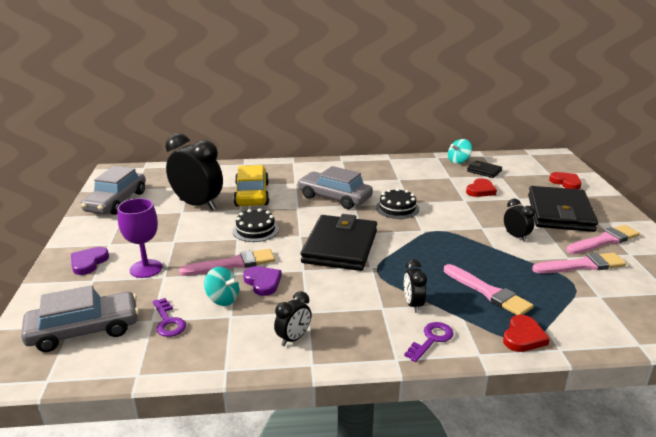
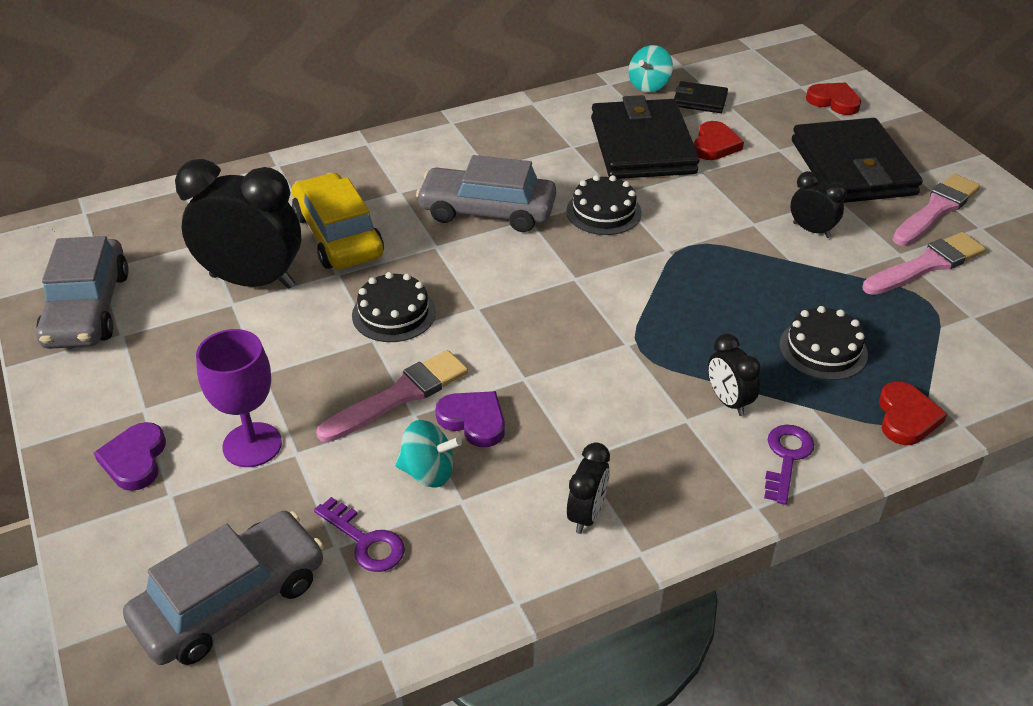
camera: 20 degrees left, 15 degrees up
black wallet [301,214,377,271] -> black wallet moved to [591,95,700,179]
pink brush [444,264,533,315] -> black cake [779,306,868,380]

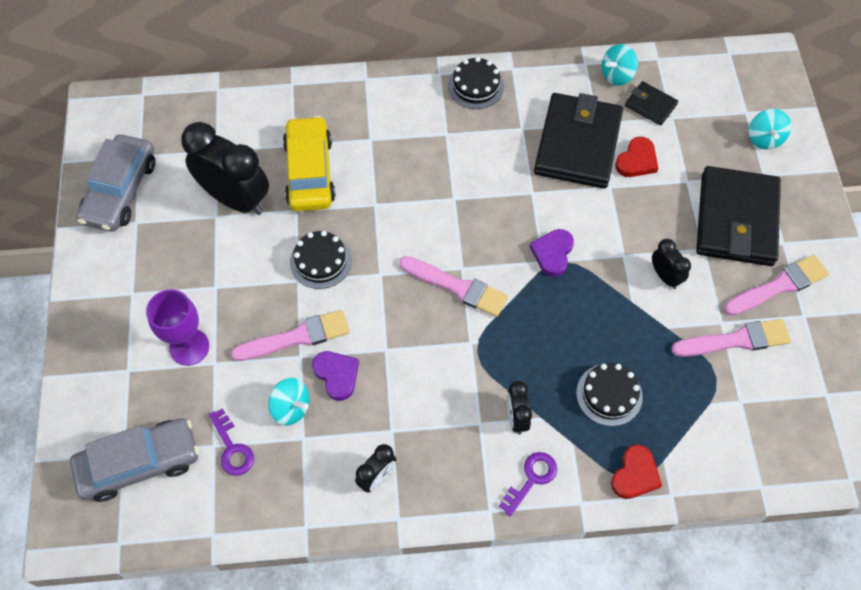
camera: 20 degrees right, 20 degrees up
purple heart [94,422,166,491] -> purple heart moved to [530,229,574,277]
grey car [416,155,556,232] -> none
black cake [566,175,642,235] -> black cake moved to [448,57,504,109]
red heart [806,82,861,115] -> turquoise spinning top [749,109,792,150]
none -> pink brush [399,256,508,317]

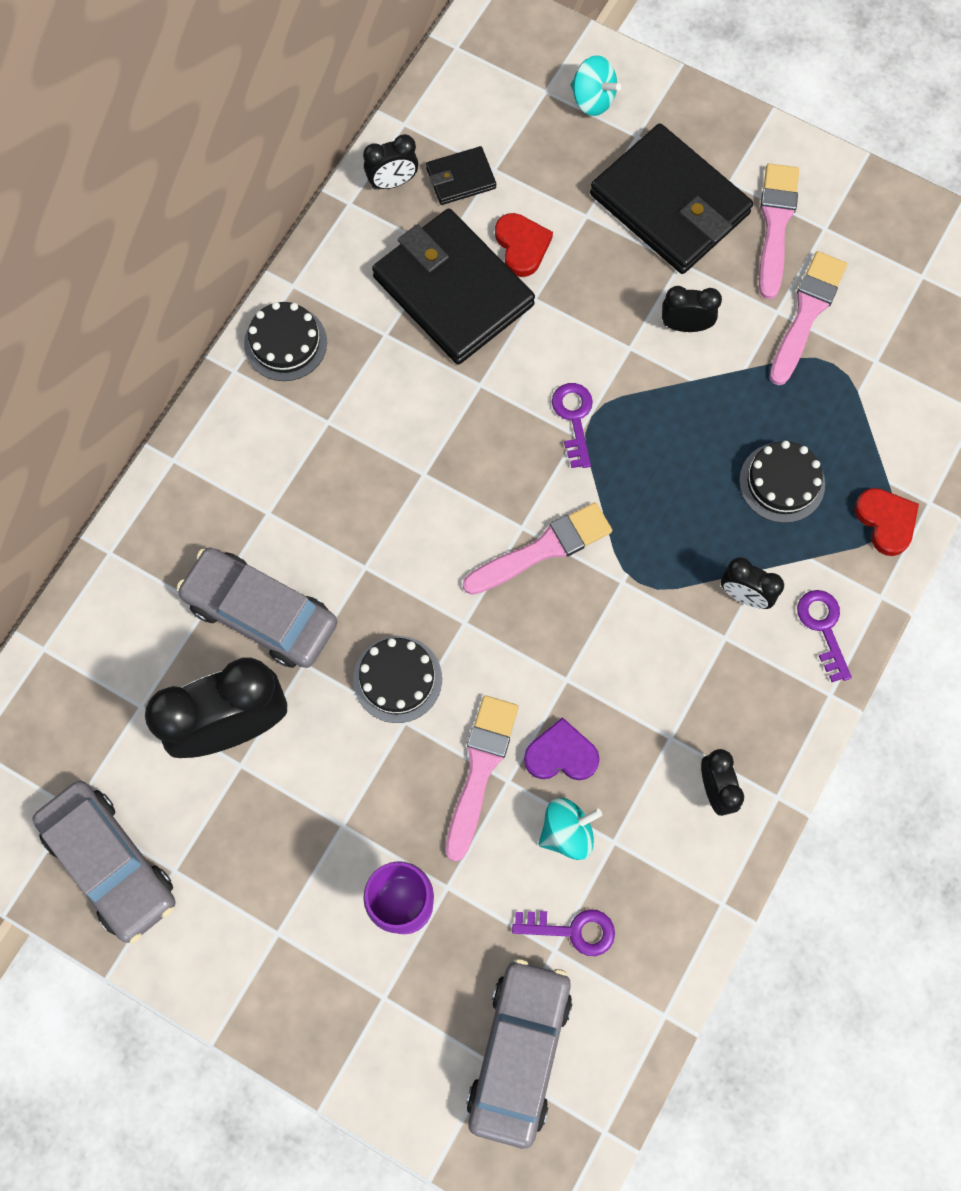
camera: 55 degrees left, 10 degrees up
yellow car [283,116,335,212] -> grey car [177,547,337,668]
purple heart [530,229,574,277] -> purple key [552,383,593,468]
turquoise spinning top [602,44,638,86] -> black clock [363,134,418,189]

